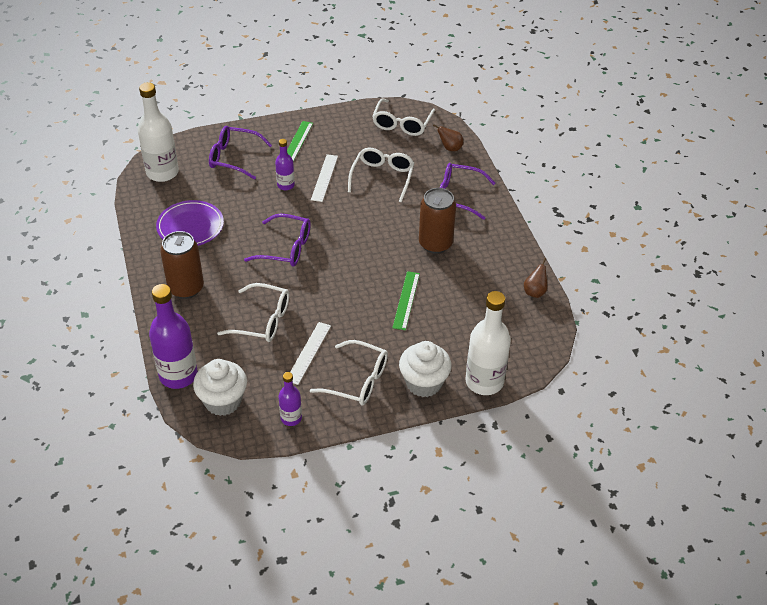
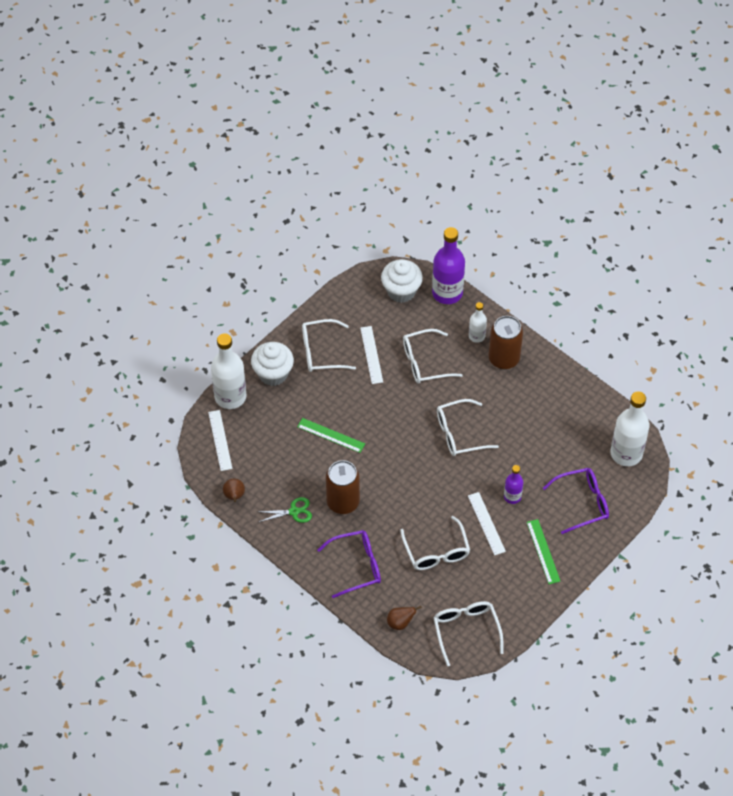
camera: 150 degrees right, 10 degrees up
purple plate [156,200,224,246] -> none
purple glasses [244,214,311,267] -> white glasses [437,399,499,456]
purple bottle [279,372,302,426] -> none
green ruler [392,271,420,330] -> green ruler turned 45 degrees counterclockwise [297,418,365,453]
none -> white ruler [208,410,233,471]
none -> green scissors [259,497,312,523]
none -> white bottle [469,302,487,343]

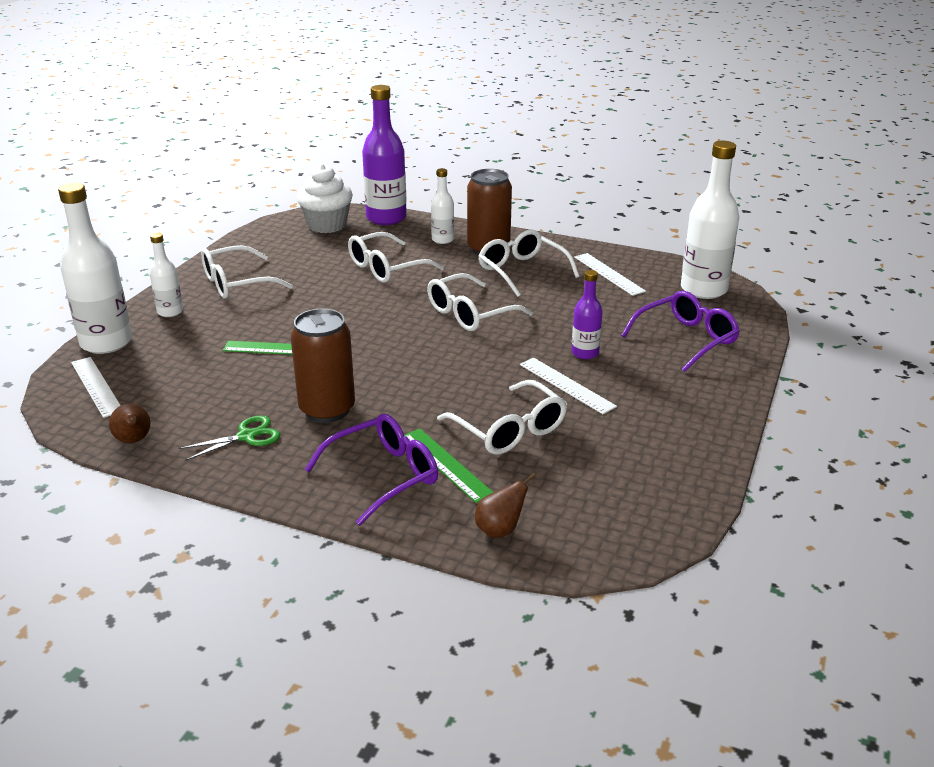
camera: 20 degrees left, 25 degrees down
white cupcake [251,342,294,386] -> white bottle [149,233,183,317]
white ruler [360,326,383,384] -> white ruler moved to [574,253,646,296]
white glasses [433,601,503,666] -> white glasses moved to [479,229,579,297]
green ruler [527,519,561,584] -> green ruler moved to [404,429,493,503]

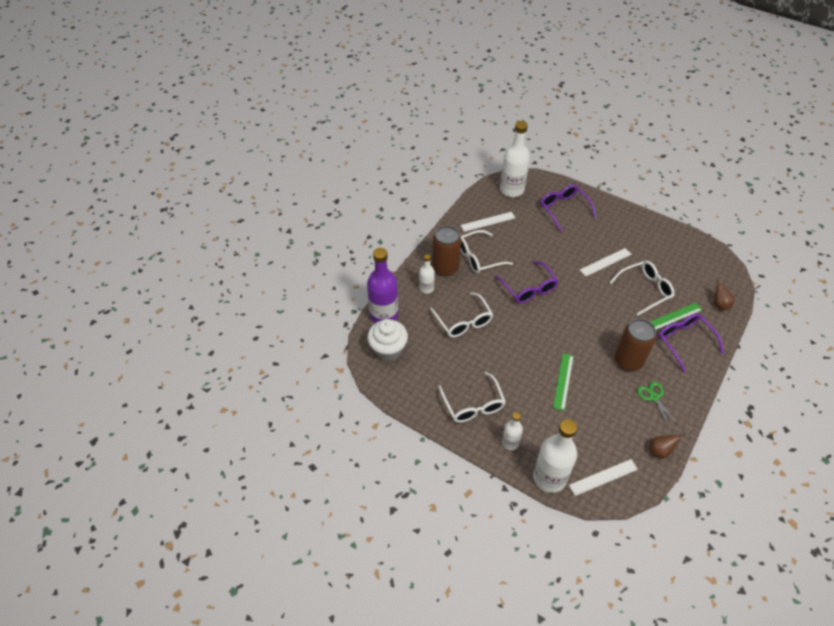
camera: 80 degrees left, 20 degrees up
white glasses [427,273,533,331] -> purple glasses [495,261,558,303]
purple bottle [571,270,603,359] -> none

